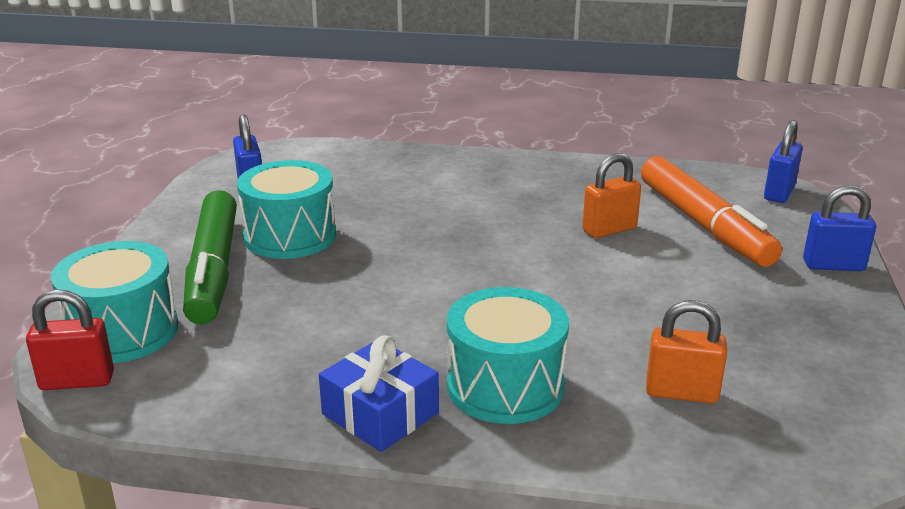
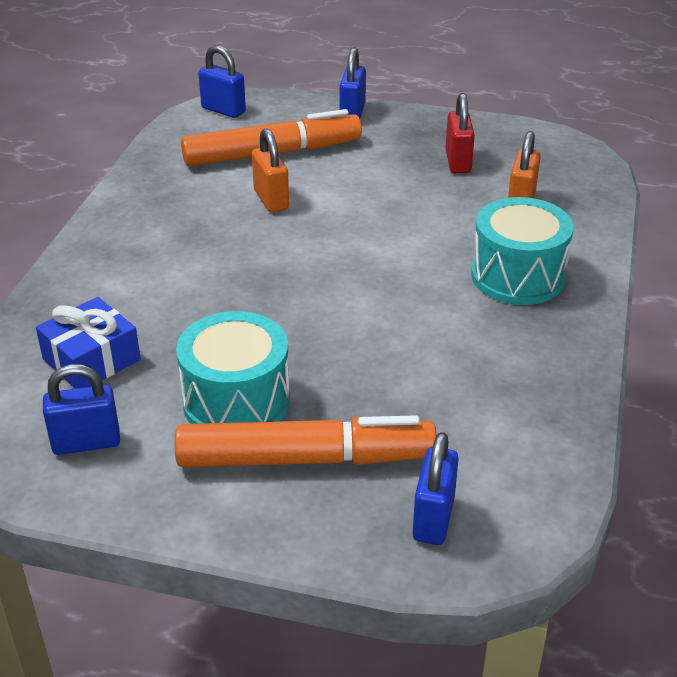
camera: 85 degrees left, 10 degrees up
red padlock [26,289,114,390] -> red padlock moved to [445,93,475,173]
turquoise drum [51,241,178,363] -> blue padlock [413,432,459,545]
green marker [183,190,237,325] -> orange marker [175,415,437,467]
blue gift [319,335,439,452] -> blue gift moved to [36,297,141,389]

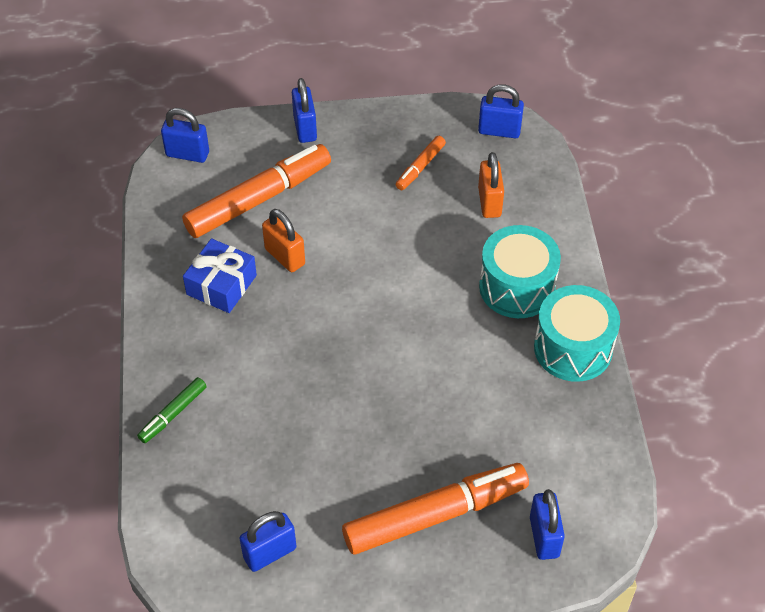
camera: 20 degrees left, 15 degrees up
blue gift [36,297,141,389] -> blue gift moved to [183,238,257,313]
turquoise drum [176,311,290,424] -> turquoise drum moved to [534,285,620,382]
red padlock [445,93,475,173] -> orange marker [395,136,446,190]
none -> green marker [137,377,207,443]
none -> blue padlock [478,84,524,138]

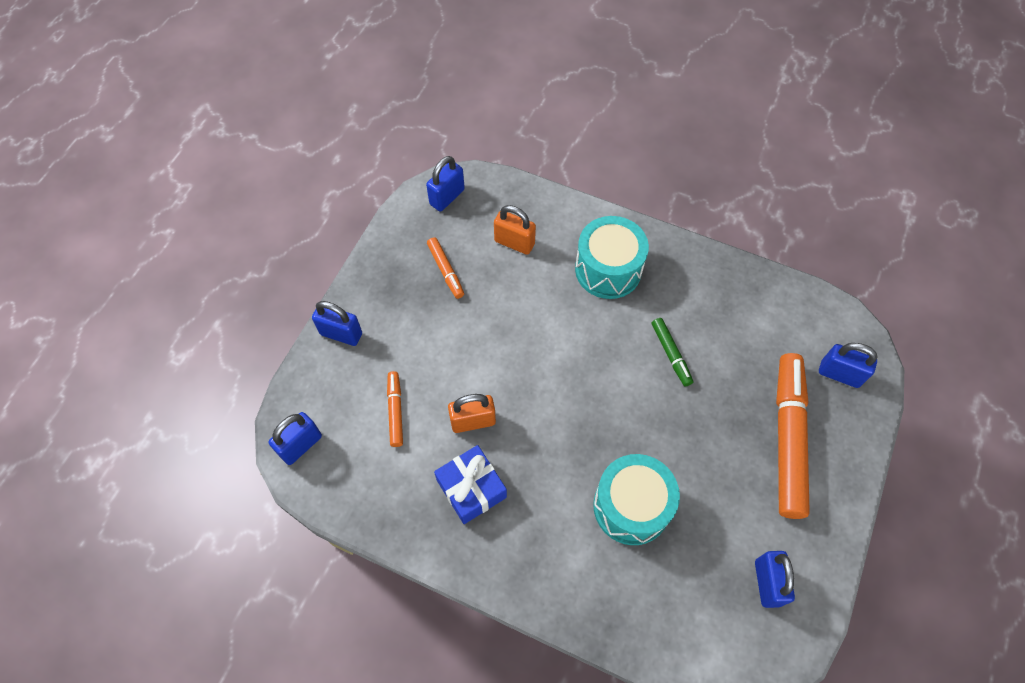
camera: 60 degrees left, 10 degrees up
green marker [137,377,207,443] -> green marker moved to [652,318,693,386]
orange marker [182,144,331,238] -> orange marker [387,371,403,447], size x0.47
turquoise drum [534,285,620,382] -> turquoise drum moved to [593,454,680,545]

